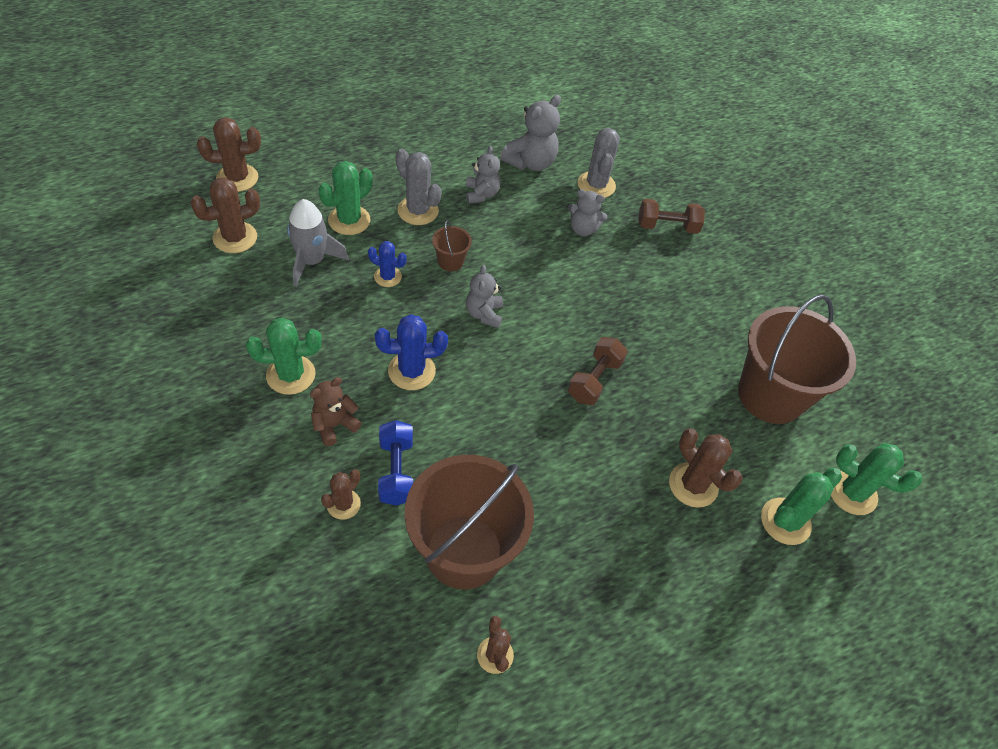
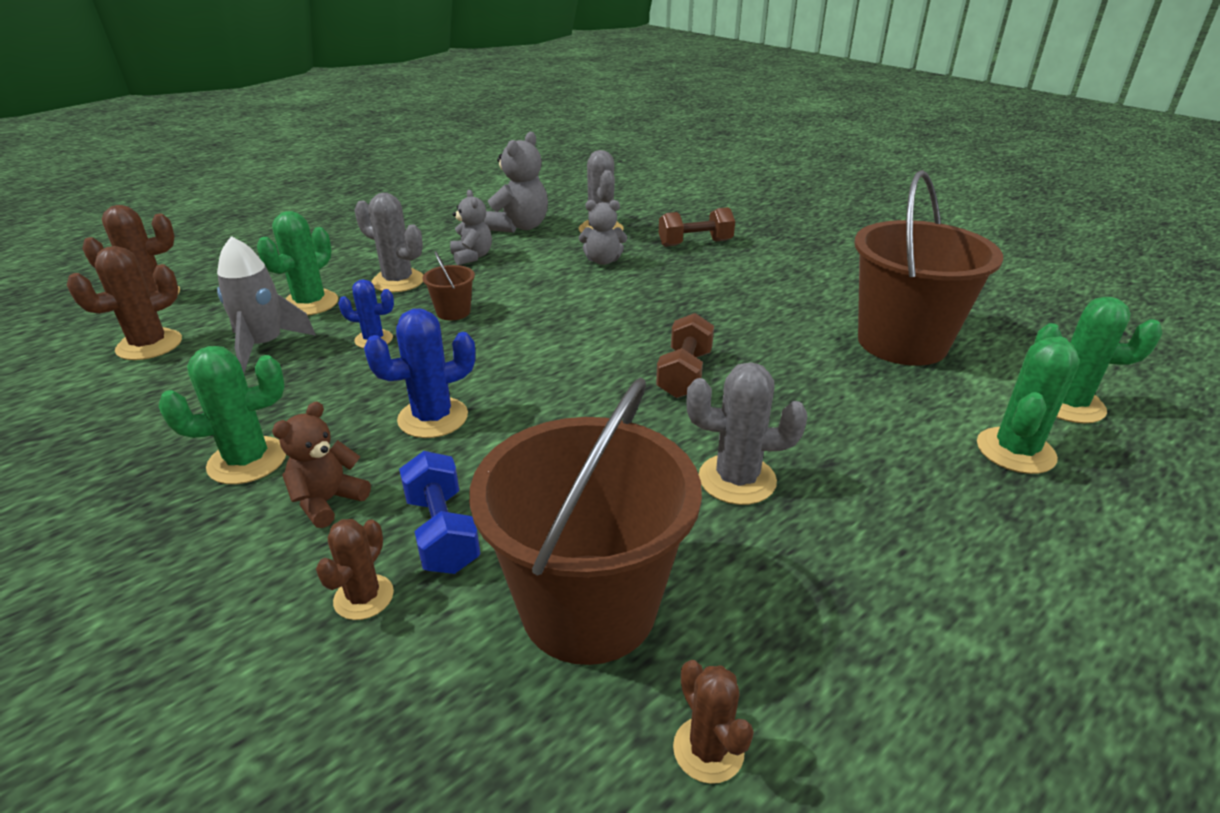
camera: 10 degrees left, 20 degrees down
grey teddy bear [466,265,503,328] -> none
brown cactus [669,428,743,508] -> none
none -> grey cactus [687,362,808,505]

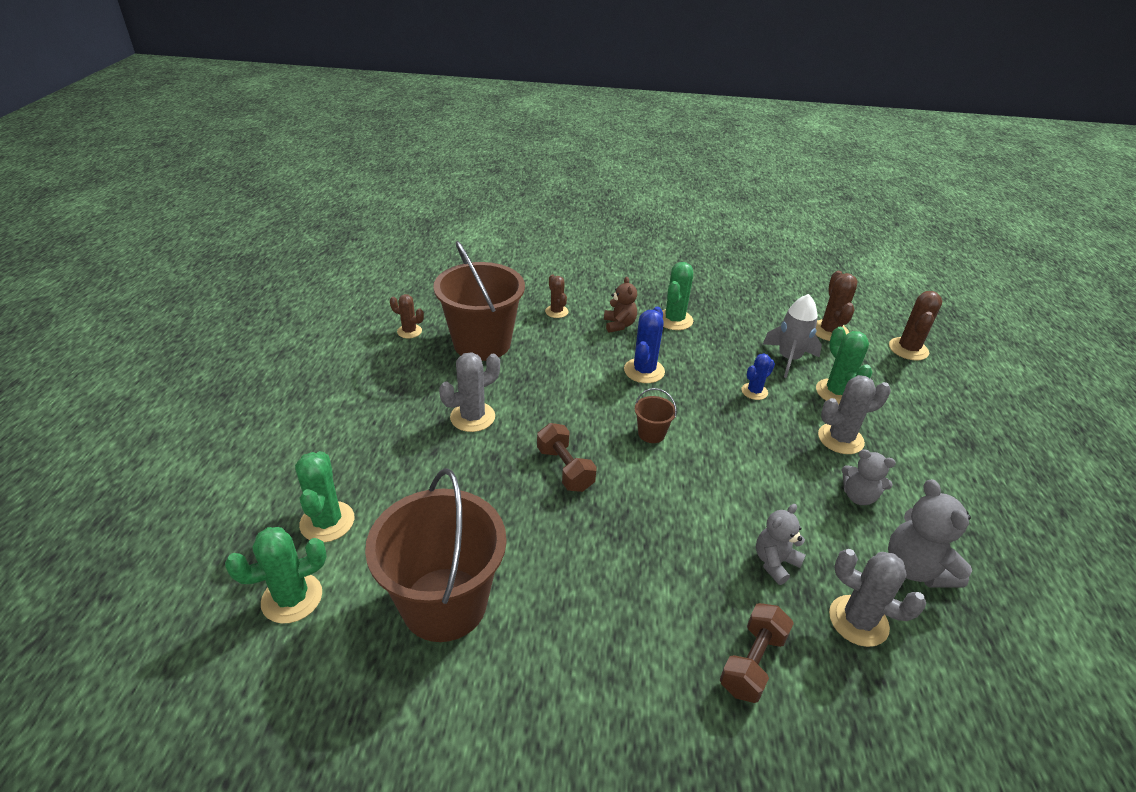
camera: 135 degrees right, 5 degrees up
blue dumbbell [399,451,481,574] -> none
brown bucket [422,251,475,321] -> brown bucket moved to [635,388,677,443]

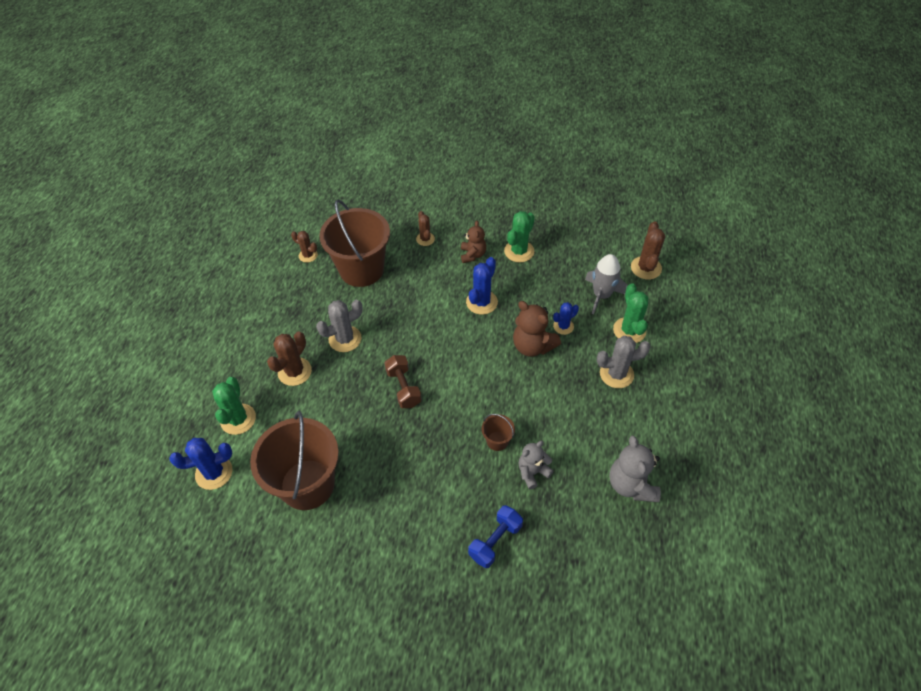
camera: 10 degrees right, 15 degrees up
green cactus [225,527,327,624] -> blue cactus [169,438,232,490]
brown bucket [635,388,677,443] -> brown bucket moved to [482,414,515,451]
brown dumbbell [720,603,794,703] -> blue dumbbell [468,505,523,568]
grey cactus [829,549,926,647] -> none
grey teddy bear [842,449,896,505] -> none
brown cactus [889,291,942,360] -> brown cactus moved to [267,332,312,386]
none -> brown teddy bear [513,301,561,357]

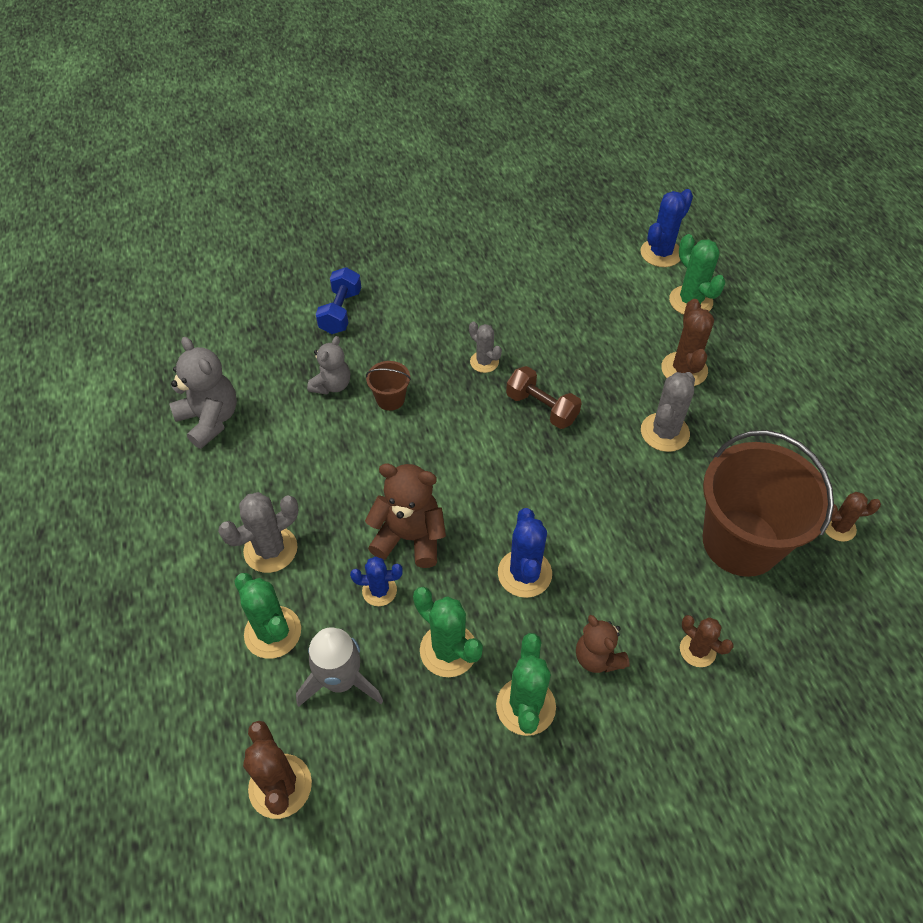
camera: 150 degrees right, 0 degrees up
brown bucket [250,411,339,510] -> none
blue cactus [553,302,579,335] -> blue cactus turned 60 degrees clockwise [350,556,403,606]
none -> green cactus [413,587,483,677]
none -> grey cactus [469,321,502,373]

